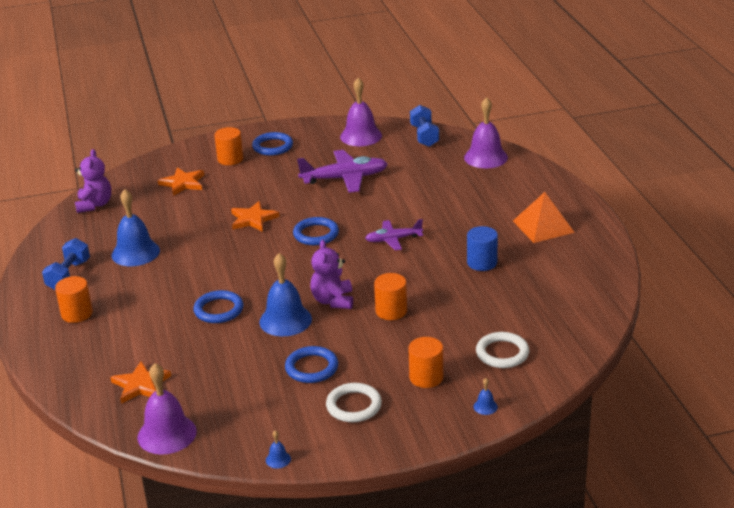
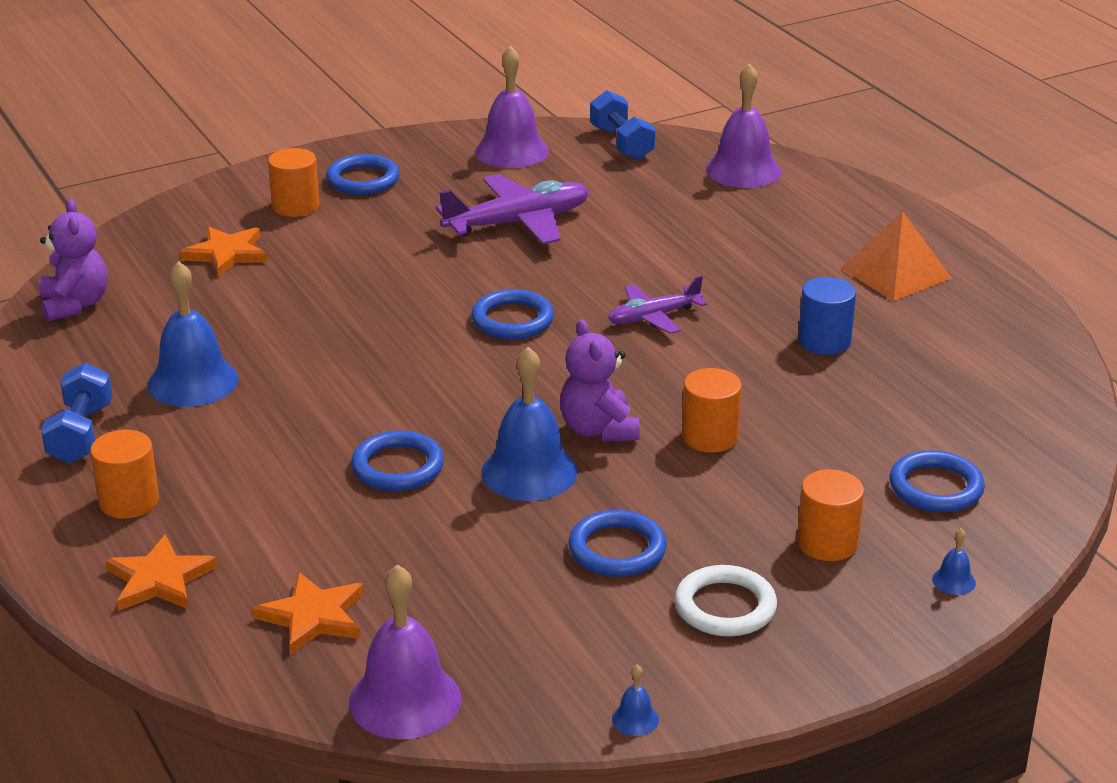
camera: 15 degrees left, 0 degrees up
orange star [231,201,280,232] -> orange star moved to [105,534,217,611]
white ring [476,332,529,368] -> blue ring [890,450,985,513]

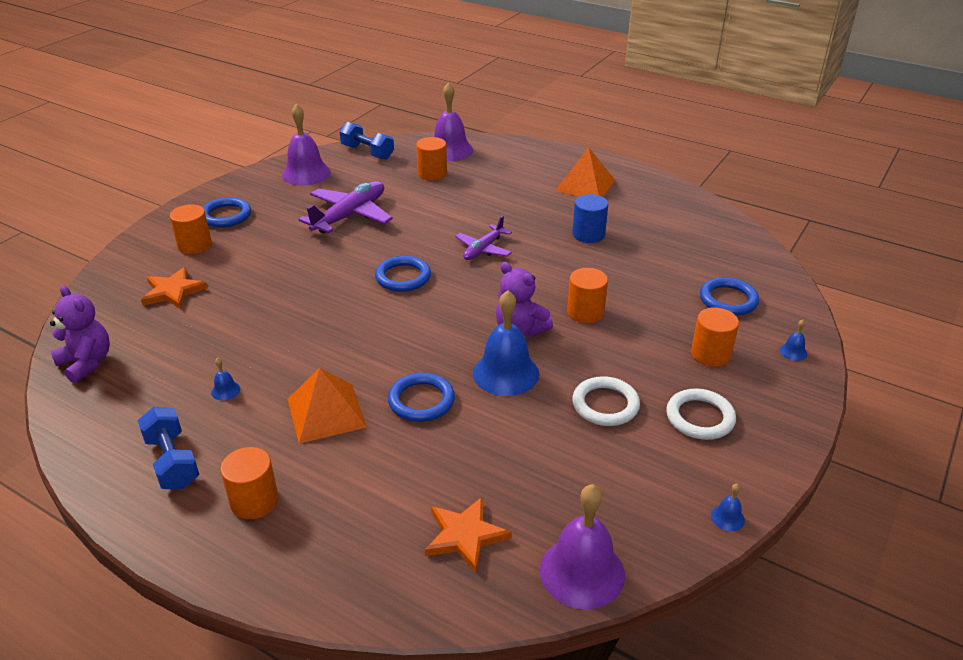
camera: 30 degrees left, 5 degrees up
orange star [105,534,217,611] -> none
blue bell [148,261,239,407] -> blue bell [211,358,240,401], size x0.42
blue ring [569,510,667,577] -> white ring [572,376,640,426]
none -> orange pyramid [288,368,367,444]
none -> orange cylinder [416,137,447,180]

